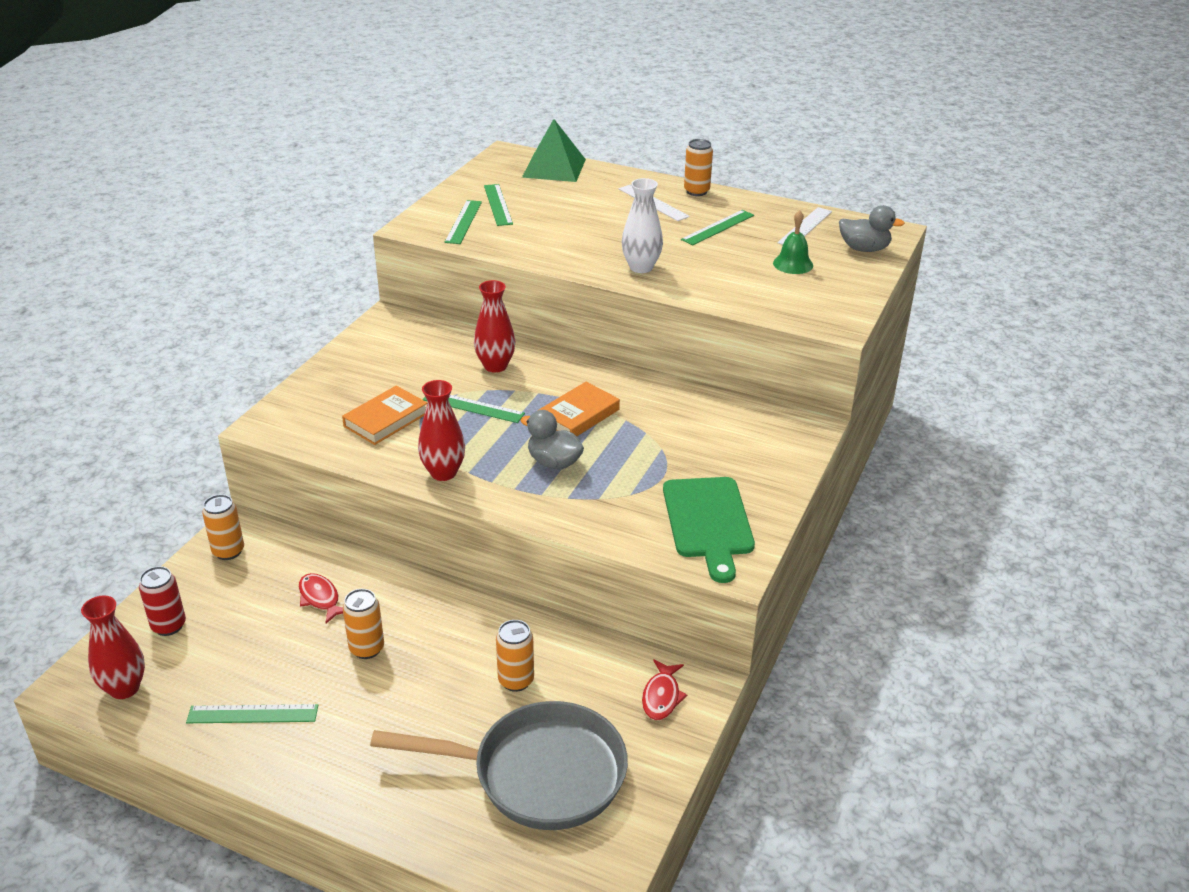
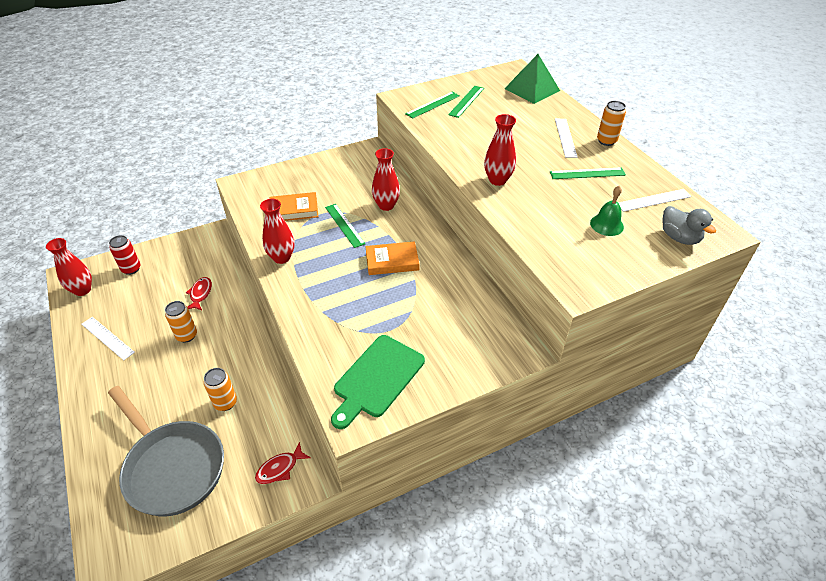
camera: 40 degrees right, 10 degrees up
green ruler [186,704,318,723] -> white ruler [82,317,135,360]
orange can [202,494,244,560] -> none
grey duck [521,410,584,470] -> none
white vase [622,178,663,273] -> red vase [484,114,516,186]

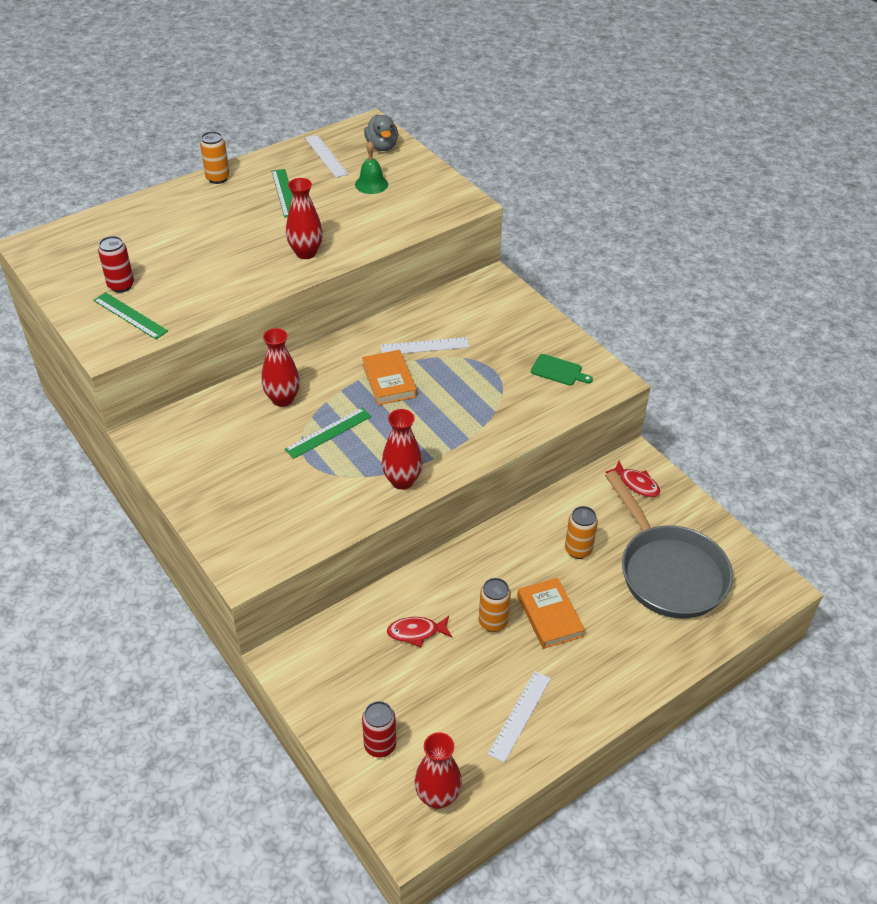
camera: 100 degrees left, 0 degrees up
grey pan [108,386,224,516] -> grey pan turned 120 degrees clockwise [605,471,733,618]
orange book [270,192,318,221] -> orange book moved to [517,578,585,649]
green cutting board [331,335,425,429] -> green cutting board [531,354,593,386], size x0.53
green ruler [448,86,484,118] -> red can [98,236,134,293]
green pyramid [504,54,560,104] -> none
white ruler [555,119,578,158] -> white ruler moved to [380,337,469,354]
grey duck [662,206,716,245] -> grey duck turned 120 degrees clockwise [364,114,398,151]

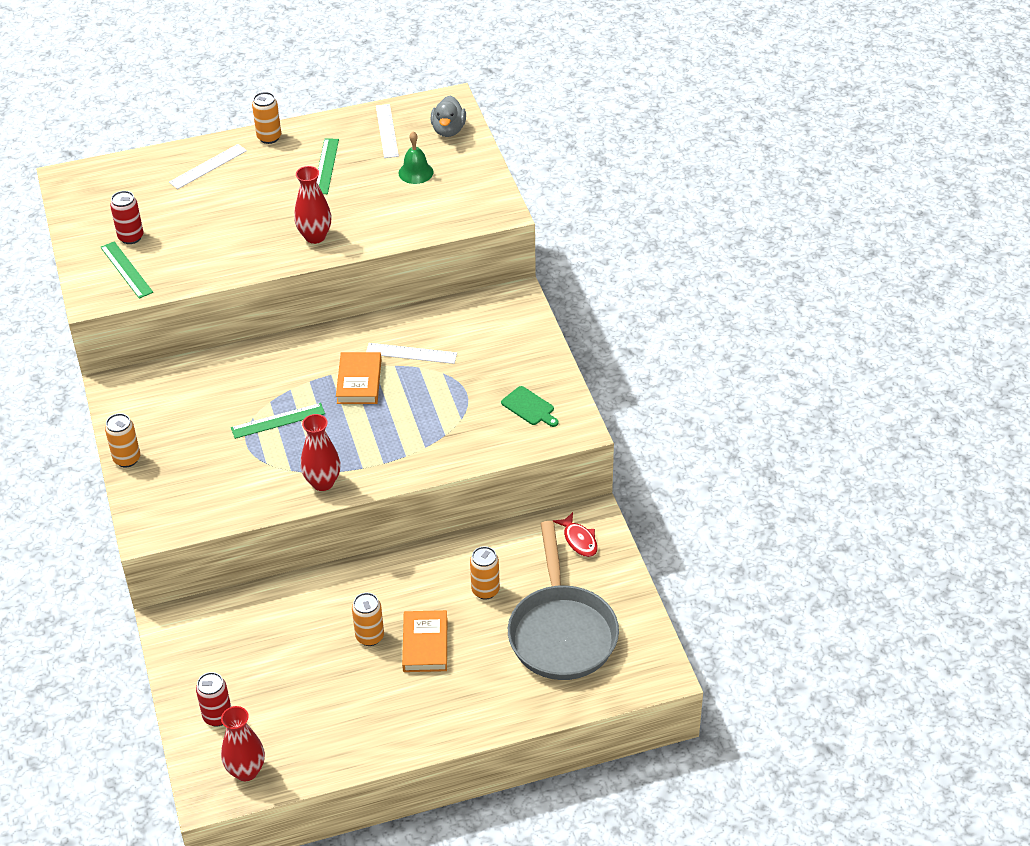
camera: 20 degrees right, 0 degrees up
red vase [261,328,300,407] -> none
red fish [387,616,452,647] -> none
white ruler [488,671,551,763] -> white ruler moved to [169,144,247,189]
none -> orange can [105,413,140,467]

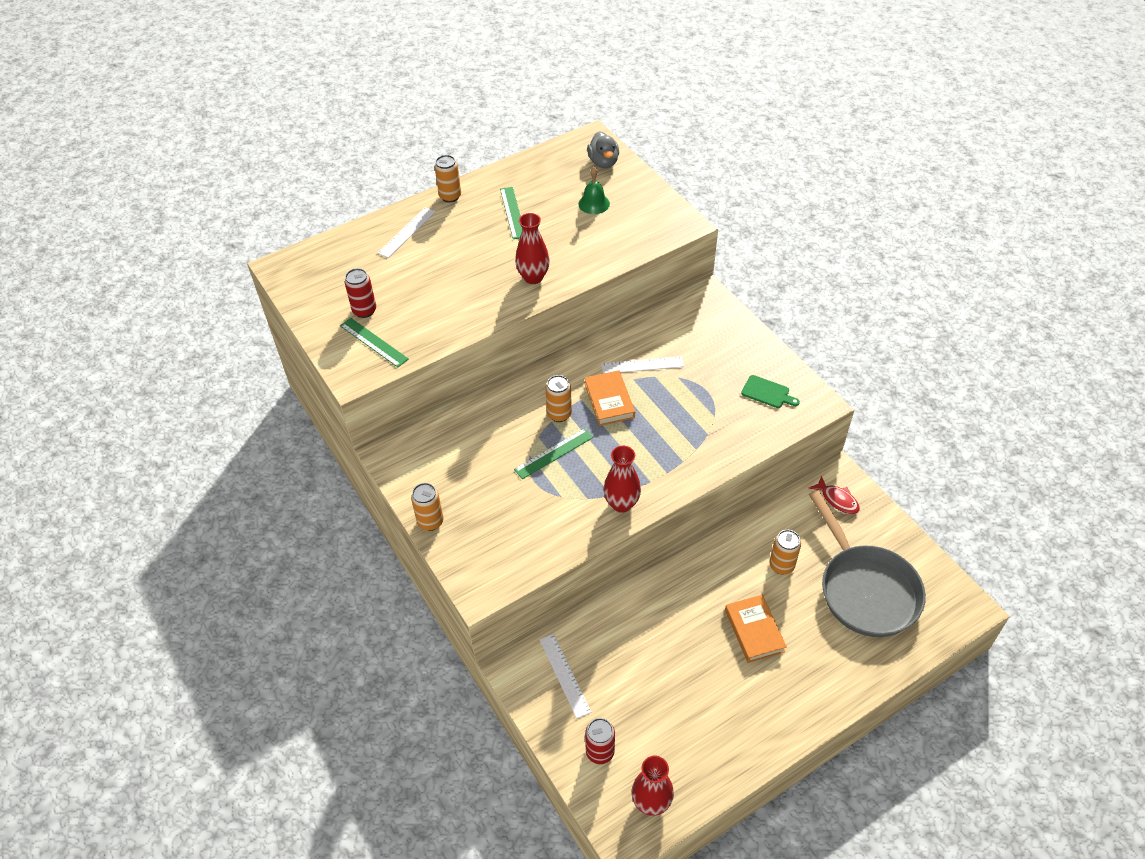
camera: 15 degrees left, 5 degrees up
orange can [352,593,384,646] -> orange can moved to [545,375,572,422]
white ruler [376,104,399,158] -> white ruler moved to [539,634,591,719]

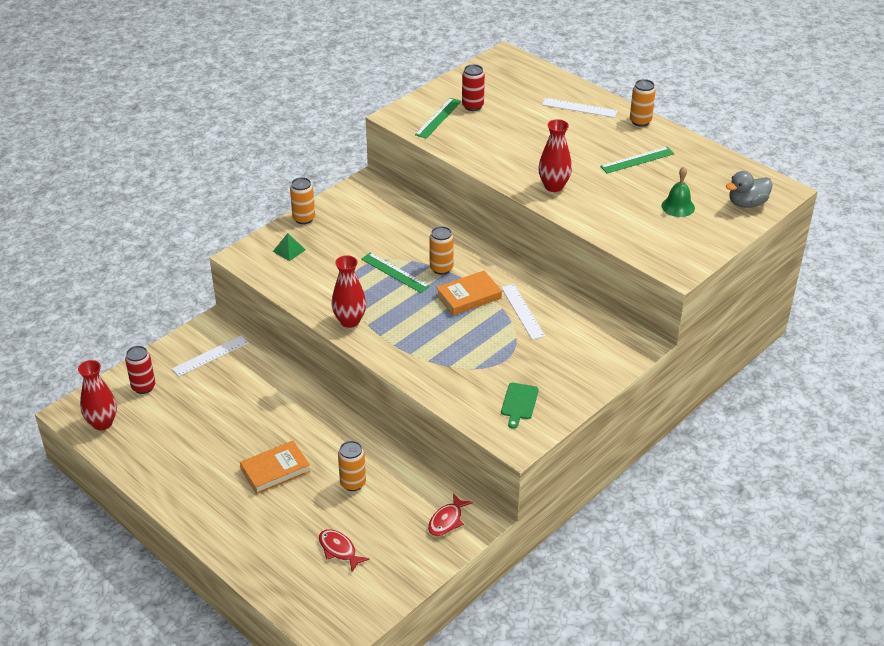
camera: 75 degrees right, 10 degrees down
grey pan [809,490,926,637] -> red fish [319,529,370,572]
none -> green pyramid [273,233,306,261]

